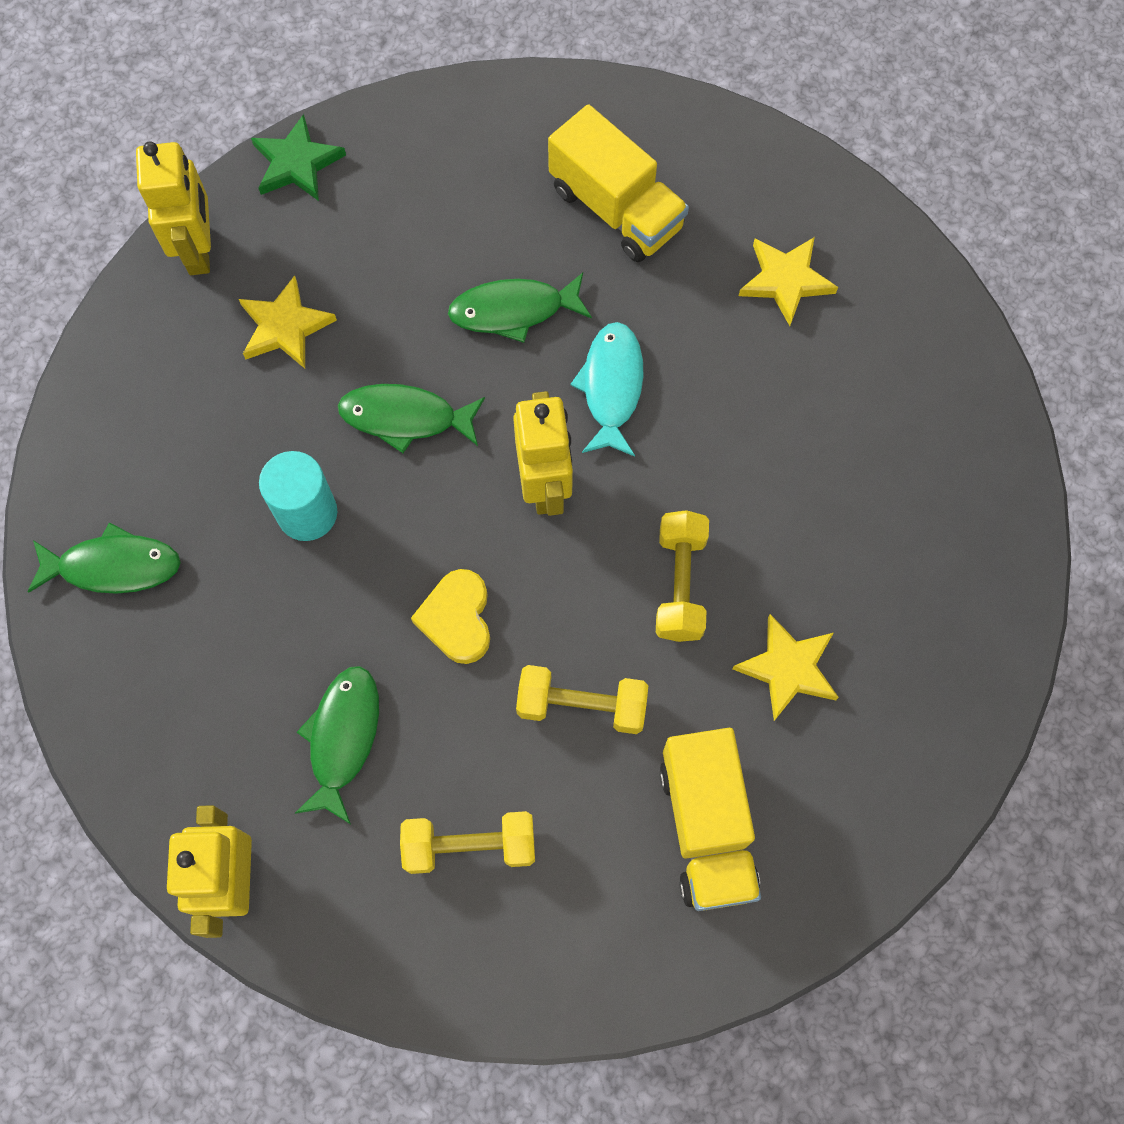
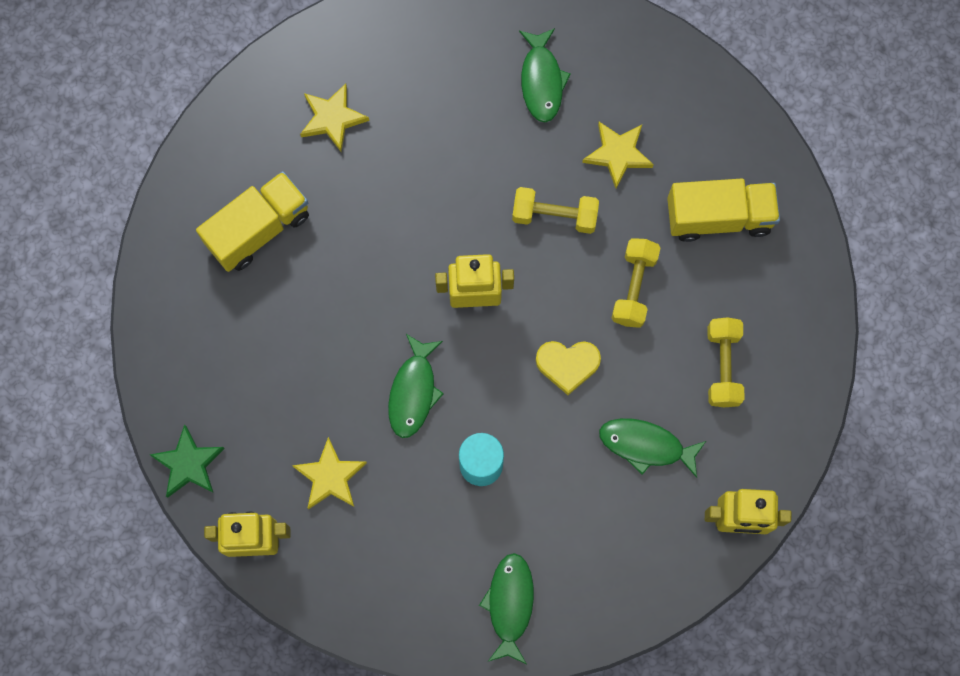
camera: 85 degrees left, 5 degrees up
green fish [448,273,592,343] -> green fish moved to [519,28,571,123]
turquoise fish [570,322,644,457] -> none

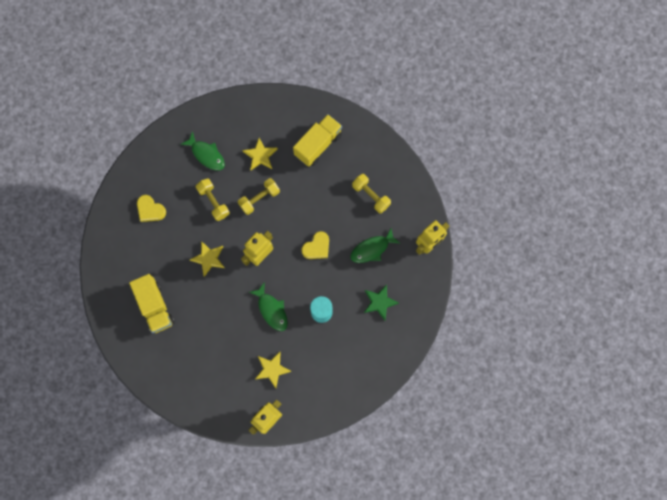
camera: 45 degrees left, 0 degrees up
green star [150,424,225,497] -> green star moved to [364,284,399,320]
yellow truck [196,171,309,272] -> yellow truck turned 150 degrees clockwise [129,274,175,333]
yellow star [300,83,369,151] -> yellow star moved to [190,241,225,277]
green fish [479,553,534,664] -> none
yellow dumbbell [612,238,660,328] -> yellow dumbbell moved to [196,178,230,221]
none -> yellow heart [137,195,166,222]

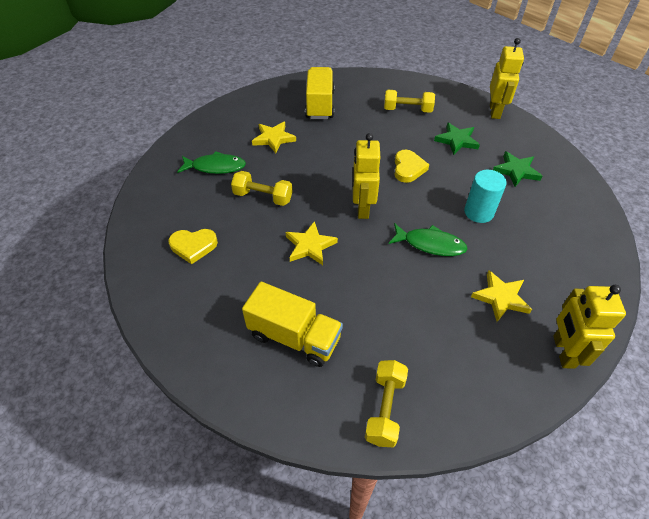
camera: 40 degrees left, 25 degrees down
yellow dumbbell [238,178,280,215] -> yellow dumbbell moved to [365,360,408,447]
green fish [350,228,400,263] -> green star [434,122,480,155]

